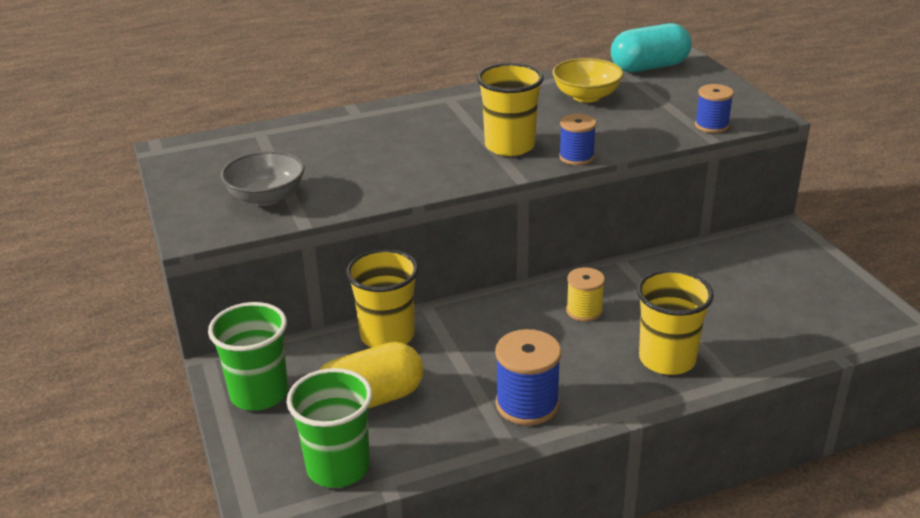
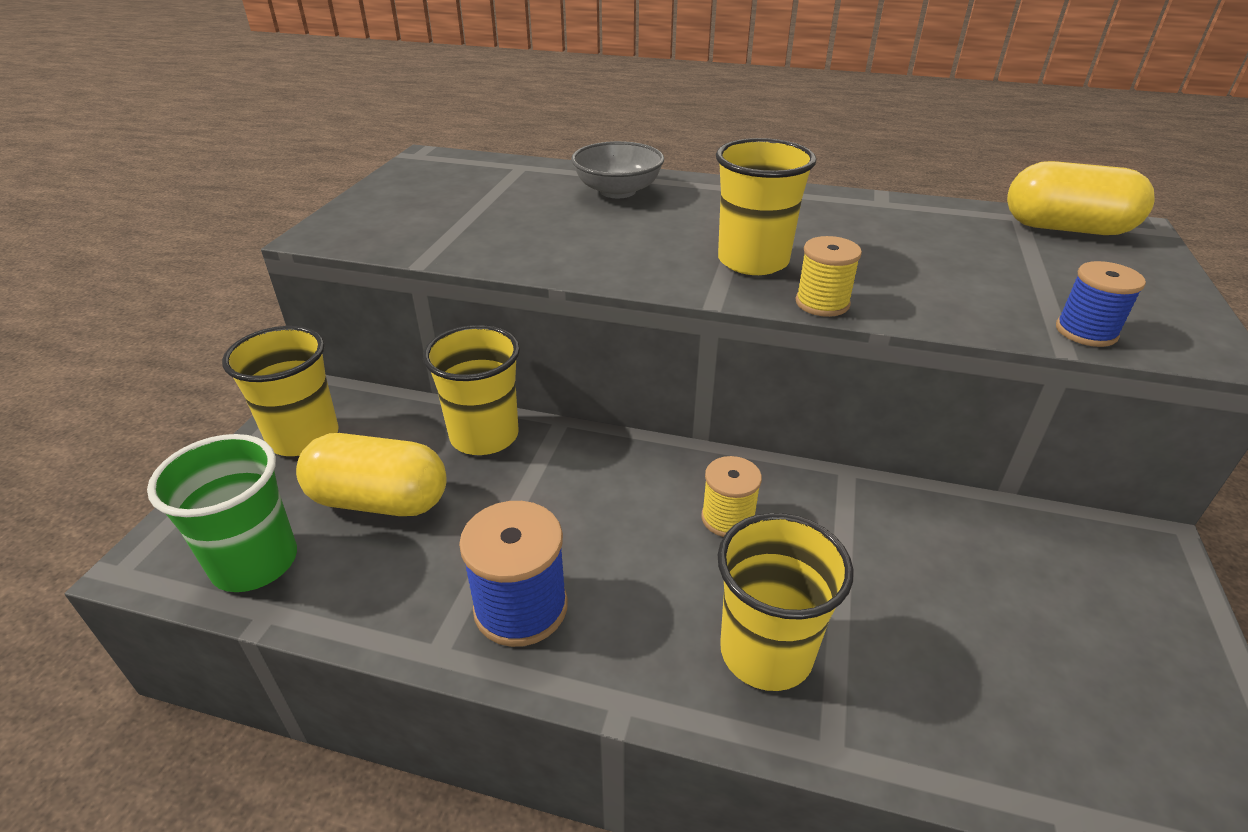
camera: 35 degrees right, 5 degrees up
green cup [208,302,288,411] -> yellow cup [222,326,339,456]
grey bowl [221,151,305,206] -> grey bowl moved to [571,141,664,198]
yellow bowl [552,58,623,103] -> none
blue spool [559,114,596,165] -> yellow spool [795,236,862,317]
turquoise capsule [611,23,692,72] -> yellow capsule [1007,161,1155,235]

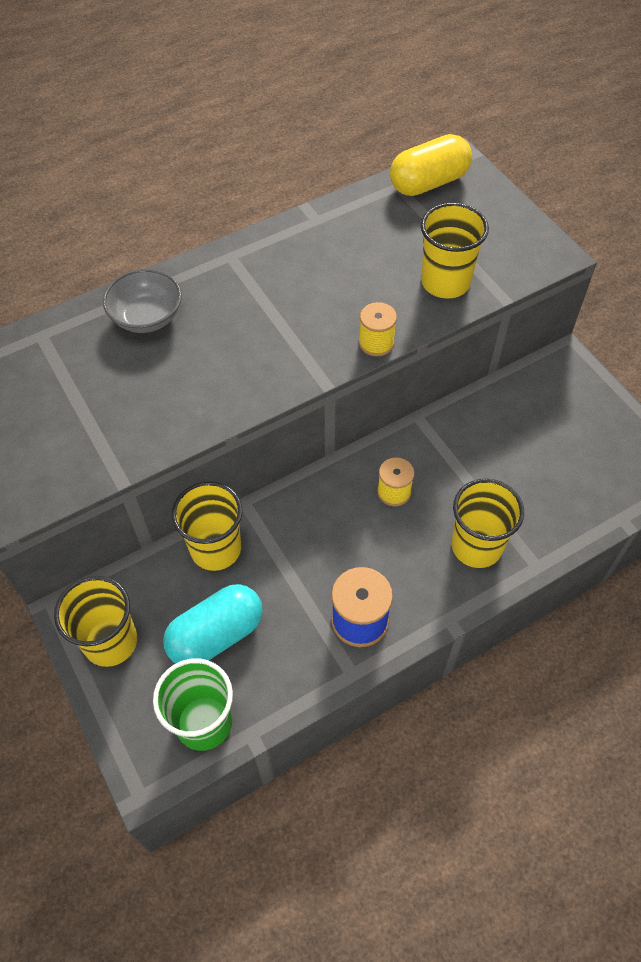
camera: 45 degrees left, 20 degrees up
yellow capsule [296,433,447,516] -> turquoise capsule [163,584,263,663]
yellow cup [716,138,817,275] -> yellow cup moved to [421,203,489,299]
blue spool [1056,261,1146,347] -> none

